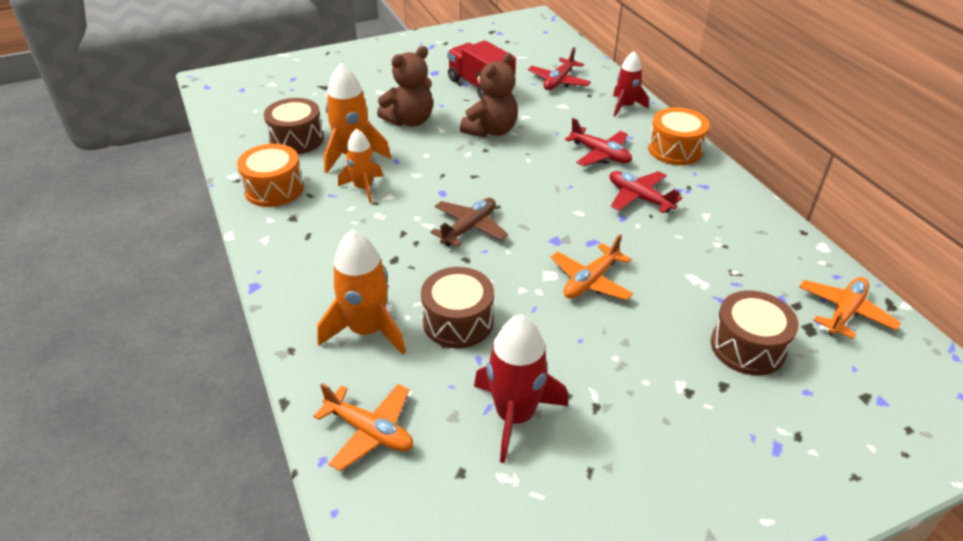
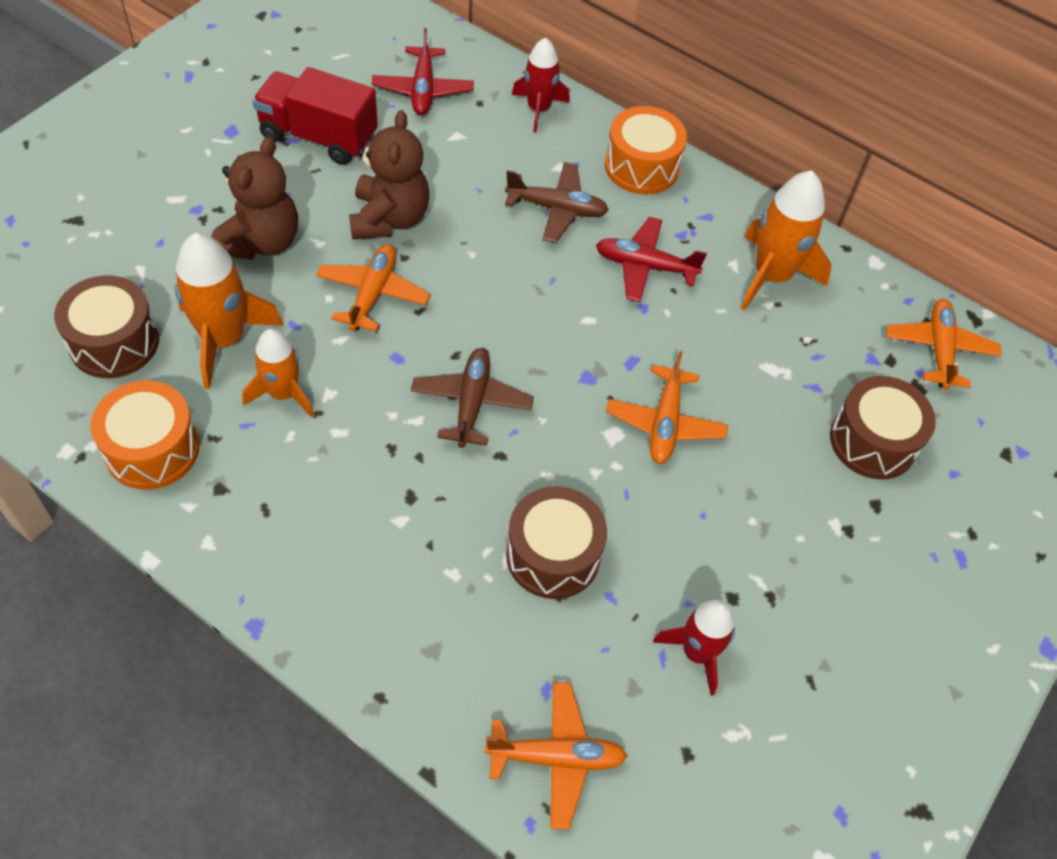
camera: 35 degrees left, 15 degrees up
orange rocket [317,229,406,355] -> orange rocket moved to [741,171,832,311]
red rocket [474,315,568,463] -> red rocket [653,600,735,696], size x0.66
red plane [565,118,632,166] -> brown plane [505,162,609,243]
none -> orange plane [316,244,430,331]

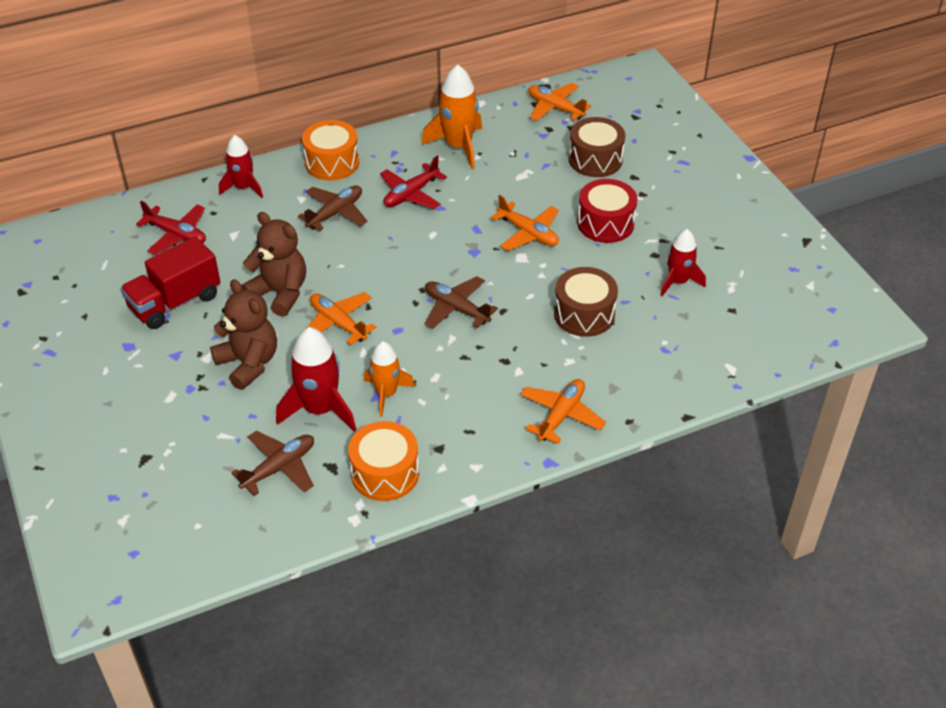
camera: 55 degrees left, 10 degrees down
brown drum [54,275,159,378] -> brown plane [232,431,314,496]
orange rocket [174,233,284,389] -> red rocket [276,327,356,432]
orange plane [485,682,627,830] -> orange plane moved to [520,379,606,444]
none -> red drum [577,179,637,243]

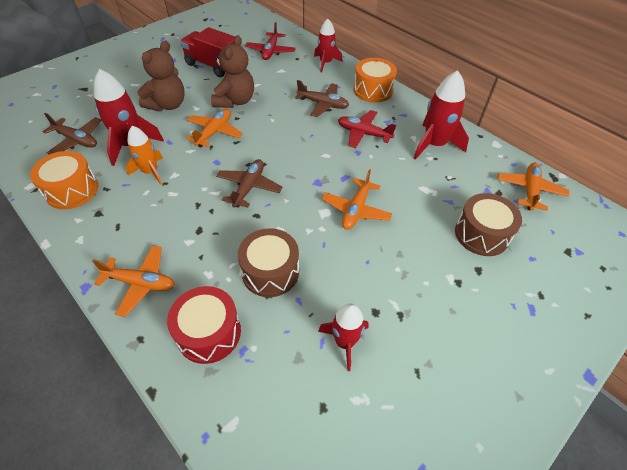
camera: 70 degrees right, 5 degrees up
orange rocket [421,65,482,169] -> red rocket [414,70,469,160]
red drum [577,179,637,243] -> red drum moved to [167,286,241,364]

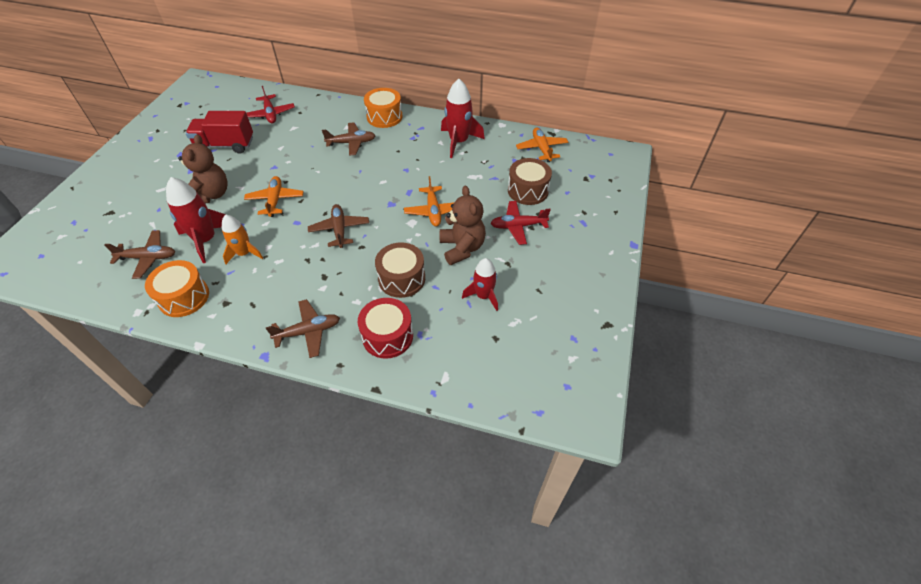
camera: 30 degrees left, 0 degrees up
orange plane [92,245,175,317] -> brown plane [266,299,340,358]
brown teddy bear [211,35,254,108] -> brown teddy bear moved to [440,185,486,265]
red rocket [314,19,343,72] -> none
red plane [338,110,396,148] -> red plane moved to [491,201,551,245]

